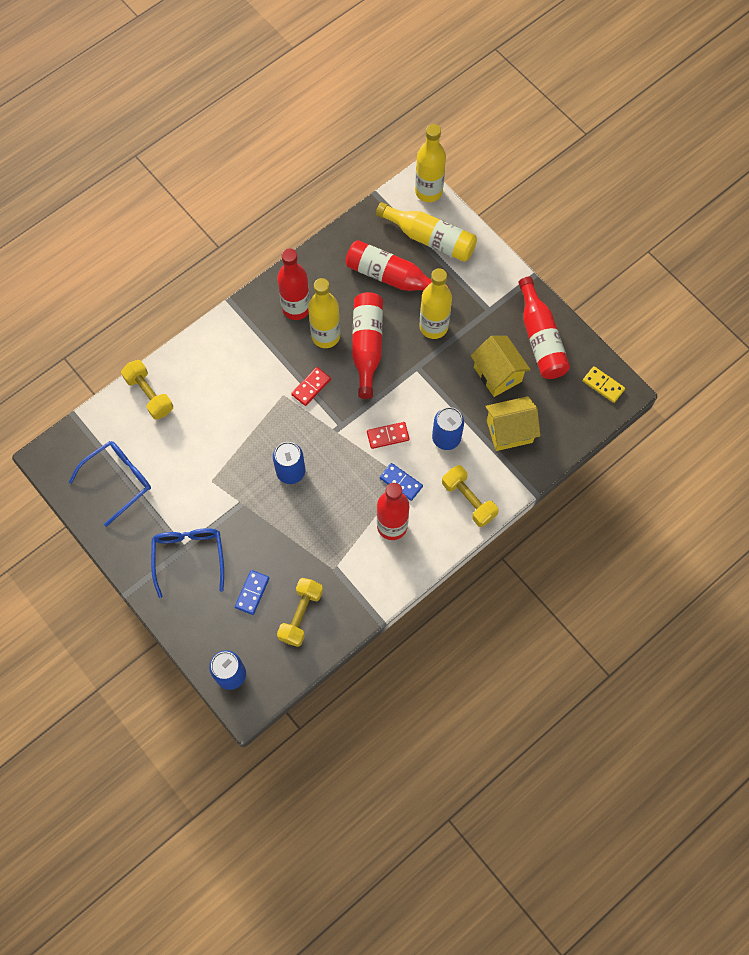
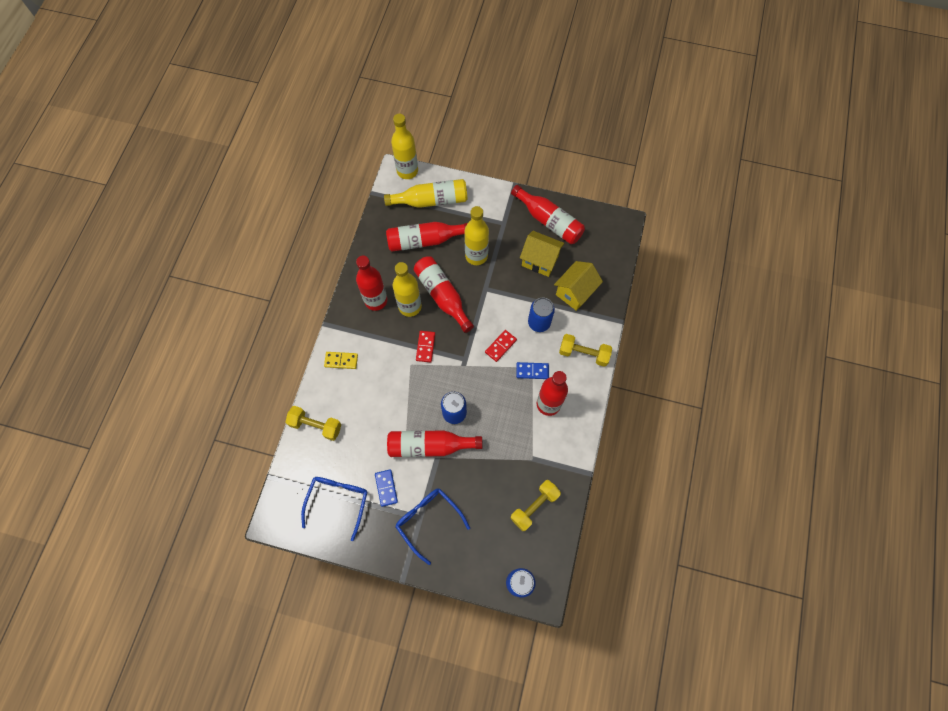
camera: 35 degrees left, 0 degrees up
blue domino [235,570,269,615] -> blue domino moved to [375,469,398,507]
yellow dumbbell [277,578,323,647] -> yellow dumbbell turned 60 degrees clockwise [510,480,561,531]
yellow domino [583,366,625,403] -> yellow domino moved to [324,352,358,369]
none -> red bottle [387,430,482,457]

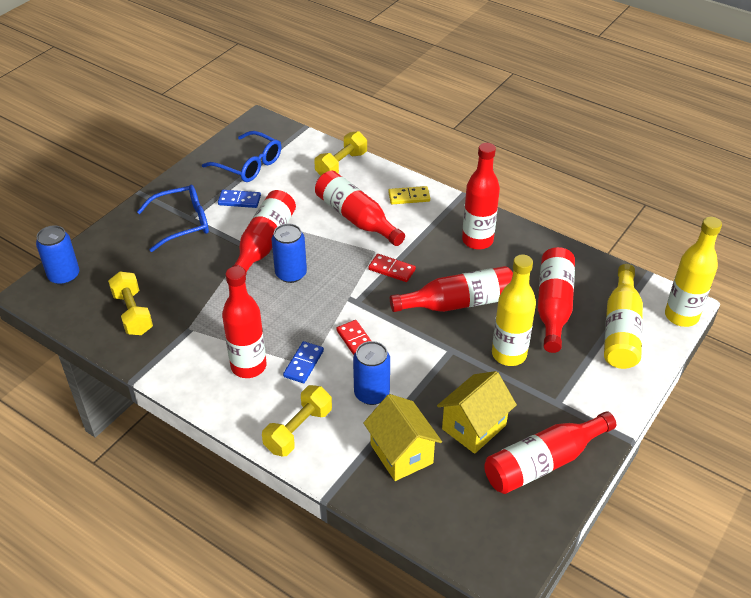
camera: 110 degrees right, 25 degrees down
yellow domino [324,352,358,369] -> yellow domino turned 60 degrees clockwise [388,186,430,204]
yellow bottle [393,262,422,317] -> none
none -> red bottle [315,171,405,246]

